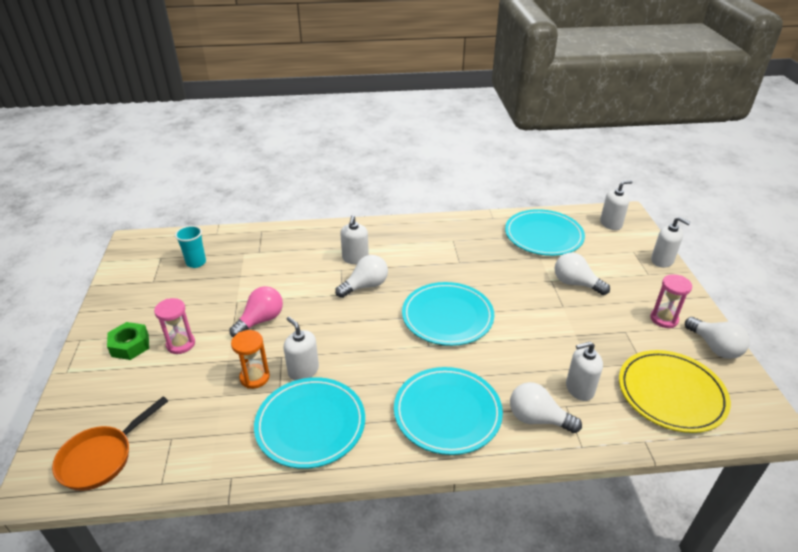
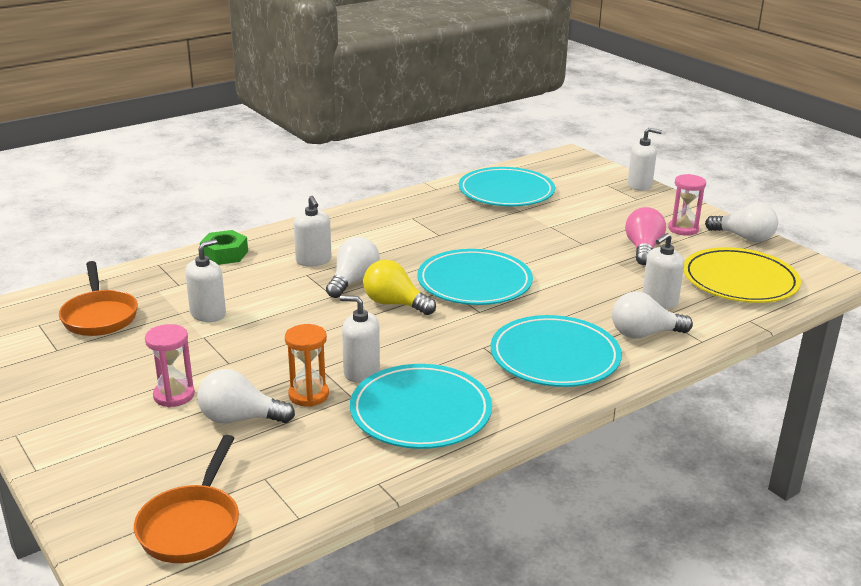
camera: 30 degrees left, 10 degrees down
green nut [107,322,149,360] -> green nut moved to [200,230,248,265]
turquoise cup [175,225,206,268] -> orange pan [59,261,138,336]
pink light bulb [229,286,283,337] -> pink light bulb moved to [625,207,666,265]
white light bulb [555,252,610,295] -> white light bulb moved to [197,369,295,423]
white soap dispenser [600,180,632,230] -> white soap dispenser moved to [185,239,226,322]
none -> yellow light bulb [363,260,436,315]

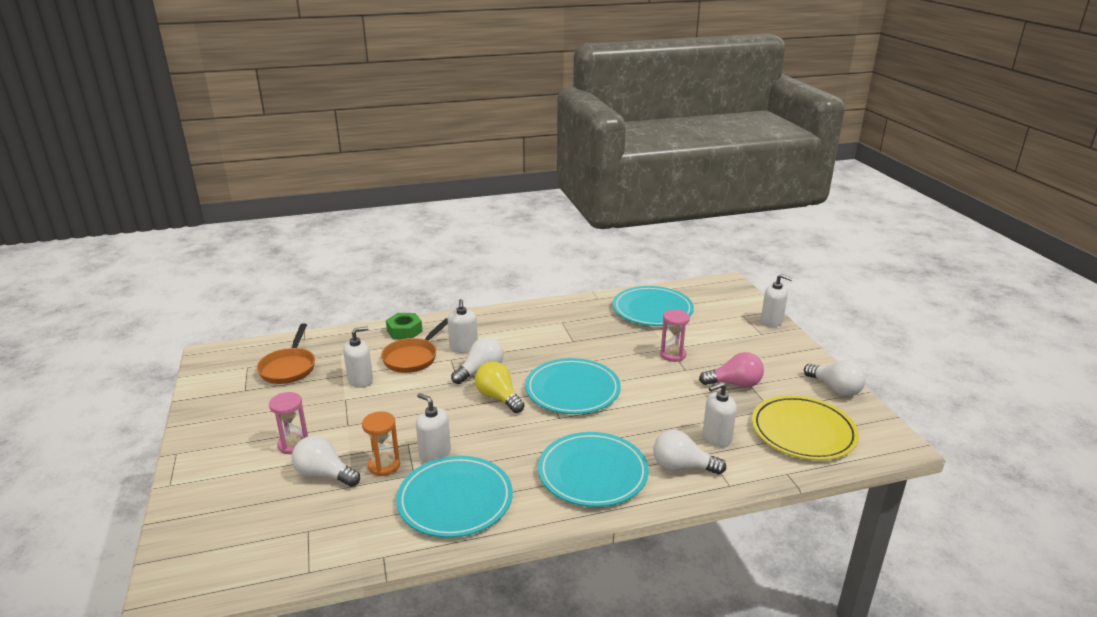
camera: 20 degrees right, 0 degrees up
orange pan [134,435,239,563] -> orange pan moved to [381,318,448,373]
pink light bulb [625,207,666,265] -> pink light bulb turned 60 degrees clockwise [699,352,764,387]
pink hourglass [668,174,706,236] -> pink hourglass moved to [660,309,690,362]

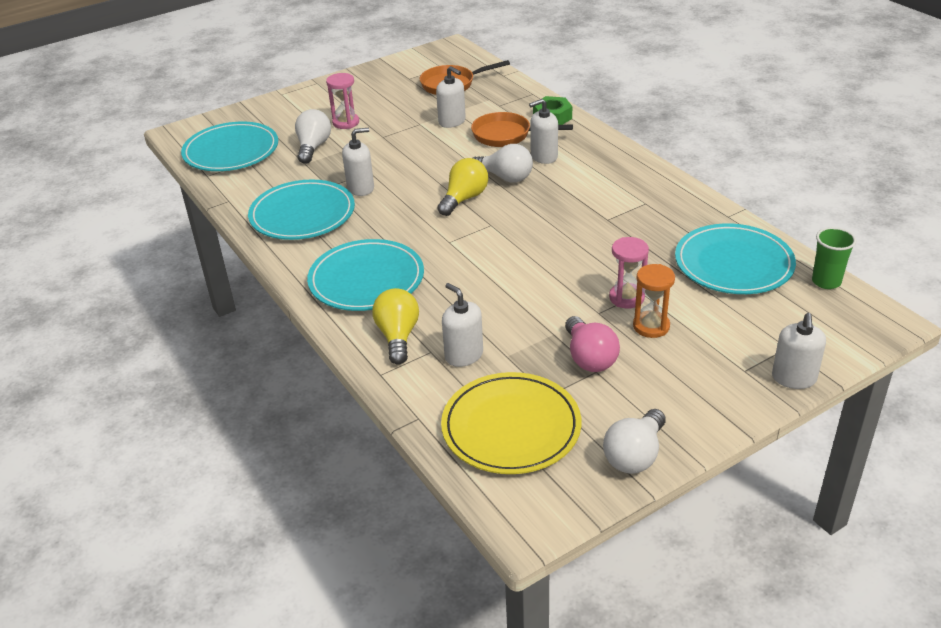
camera: 75 degrees right, 10 degrees up
orange hourglass [362,411,400,476] -> orange hourglass moved to [633,264,675,338]
white soap dispenser [416,393,451,463] -> white soap dispenser turned 45 degrees clockwise [342,128,374,196]
turquoise plate [525,358,621,414] -> turquoise plate moved to [181,122,278,171]
white light bulb [653,430,726,475] -> yellow light bulb [372,288,419,365]
none -> green cup [812,227,856,289]

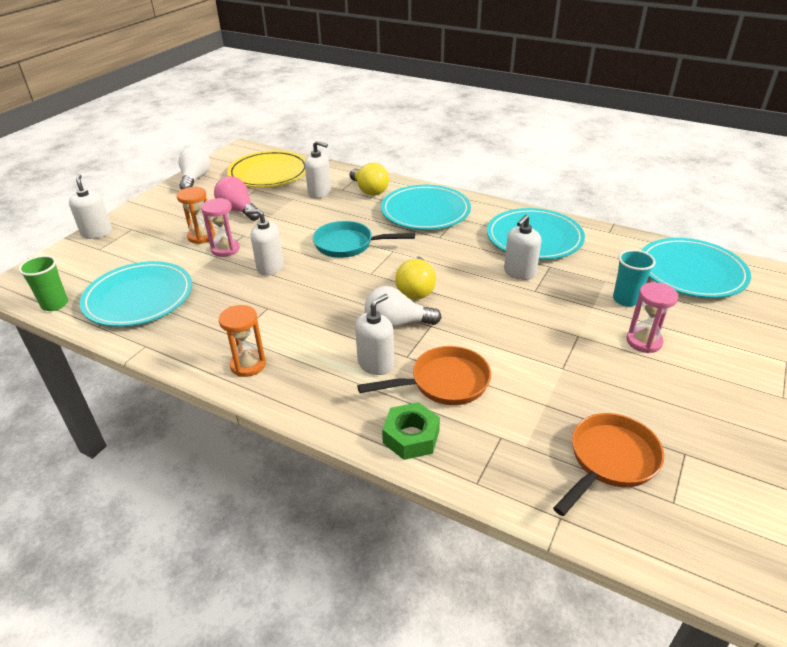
camera: 150 degrees right, 0 degrees up
white light bulb [295,109,331,164] -> turquoise cup [613,250,655,307]
white soap dispenser [436,66,466,128] -> white soap dispenser moved to [245,209,284,276]
none -> orange hourglass [219,305,266,377]
none -> turquoise pan [313,221,415,258]

